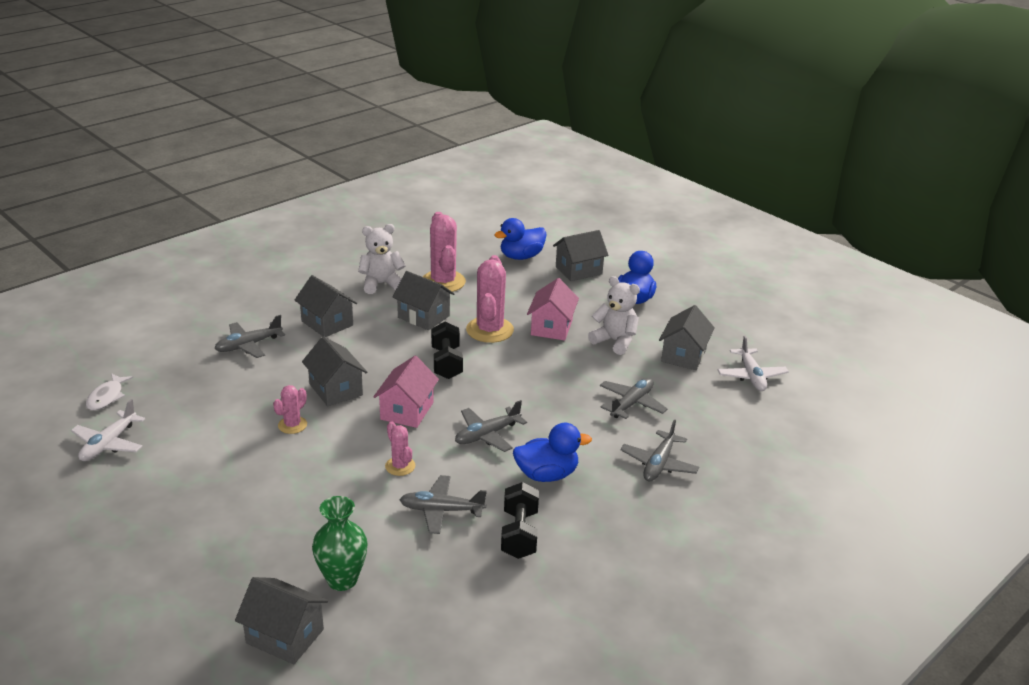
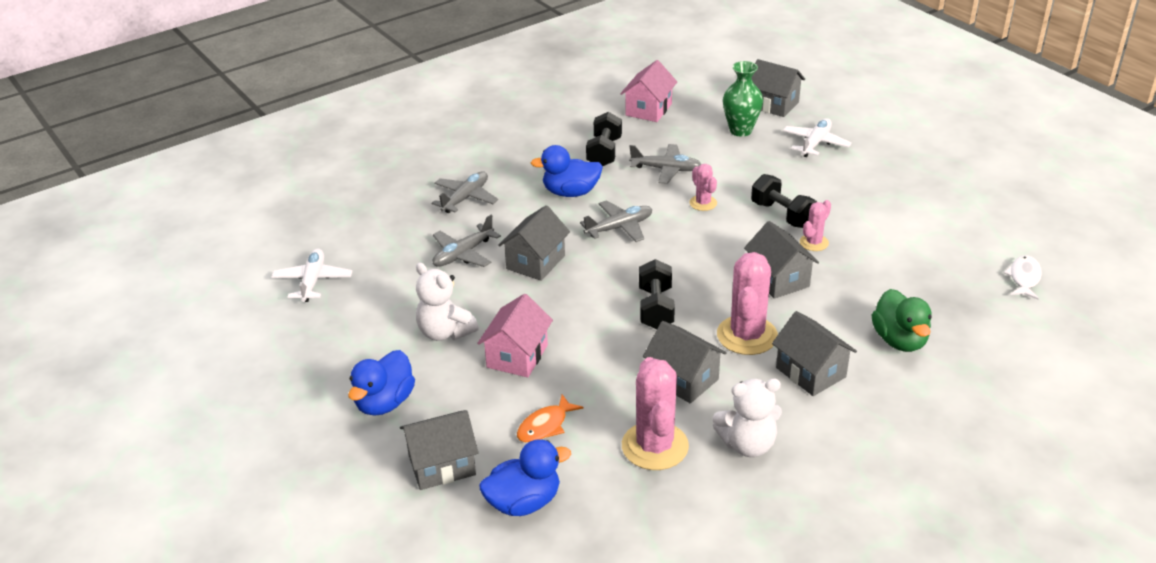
camera: 170 degrees left, 5 degrees up
white plane [71,399,145,461] -> white plane moved to [783,118,852,157]
grey plane [214,315,285,358] -> green duck [872,289,932,352]
pink house [373,356,439,428] -> pink house moved to [620,60,677,122]
pink cactus [466,255,514,343] -> pink cactus moved to [717,252,778,355]
grey house [659,305,715,370] -> grey house moved to [498,205,570,281]
none -> orange fish [517,394,583,443]
none -> black dumbbell [751,174,817,228]

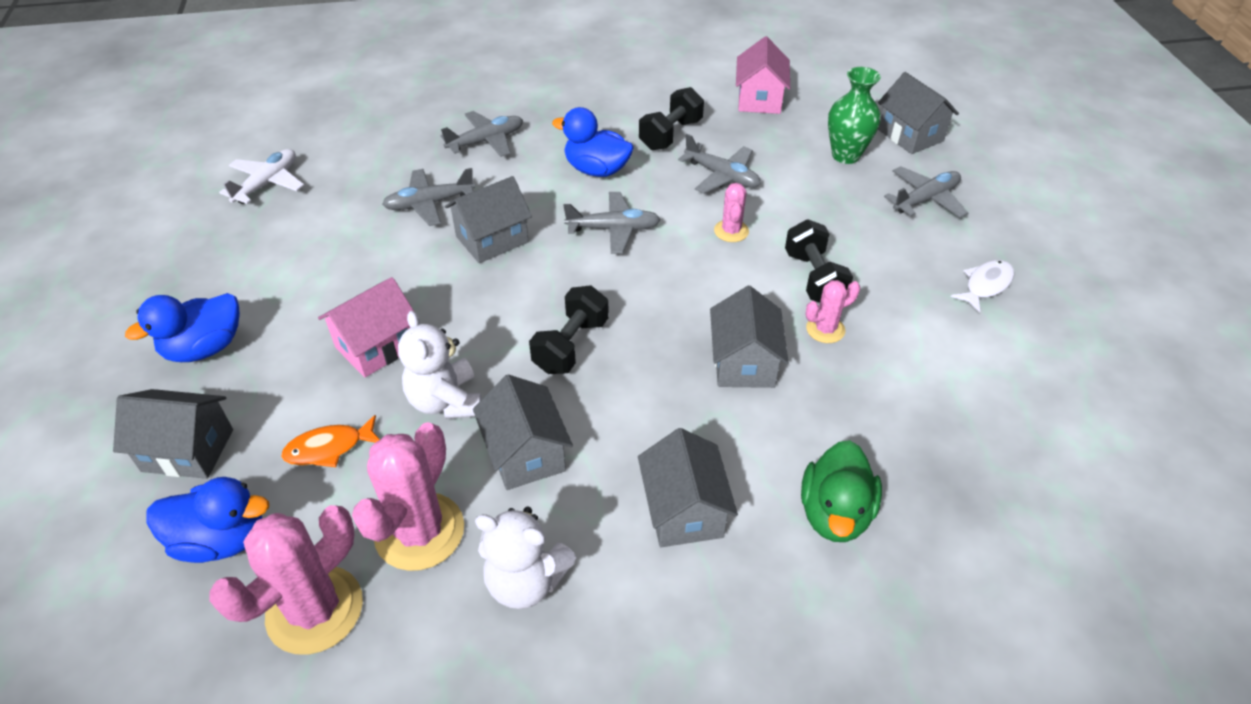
camera: 25 degrees right, 10 degrees up
white teddy bear [416,263,479,341] -> white teddy bear moved to [398,311,482,419]
pink house [620,60,677,122] -> pink house turned 45 degrees counterclockwise [736,36,790,114]
pink cactus [717,252,778,355] -> pink cactus moved to [209,505,363,655]
white plane [783,118,852,157] -> grey plane [884,166,968,218]
white fish [1003,255,1042,299] -> white fish moved to [951,260,1014,313]

